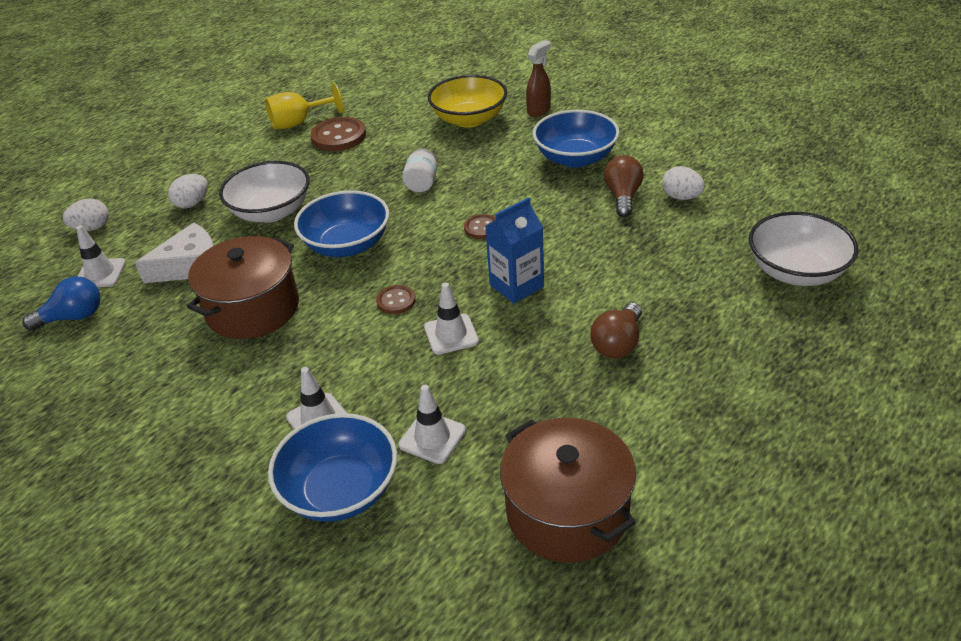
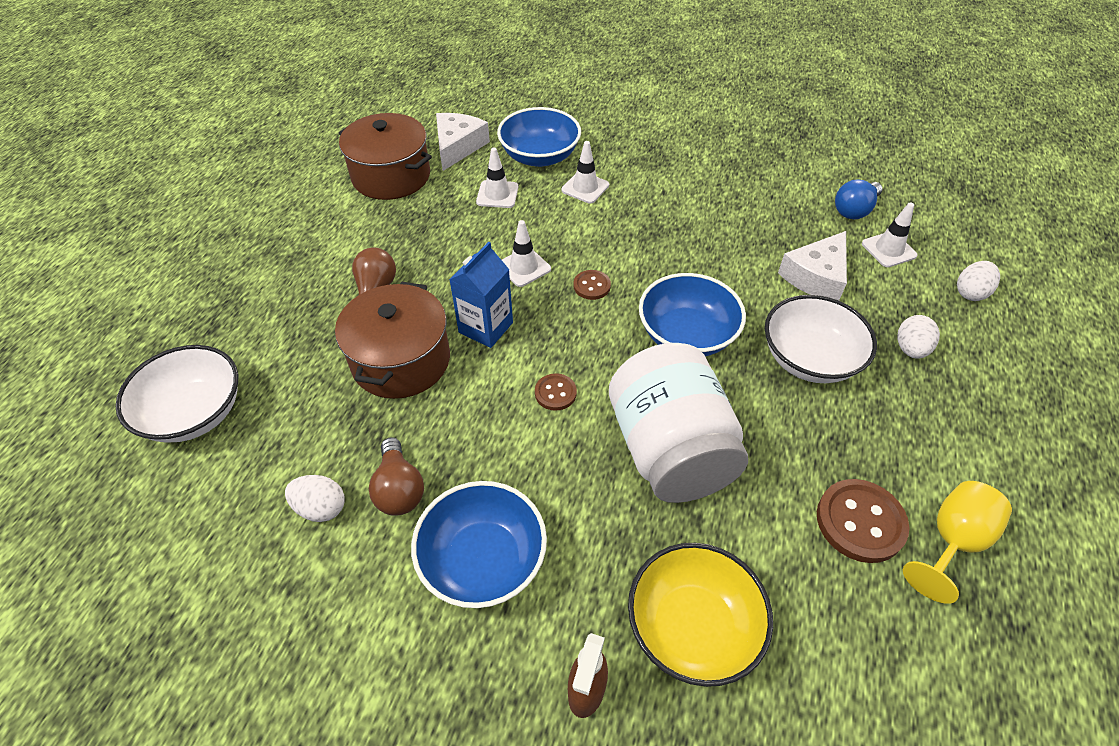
camera: 155 degrees right, 10 degrees up
brown pot [187,236,299,339] -> brown pot moved to [335,282,450,399]
white jar [402,149,437,193] -> white jar [609,343,748,503], size x2.46
none -> white cheese [436,113,490,171]

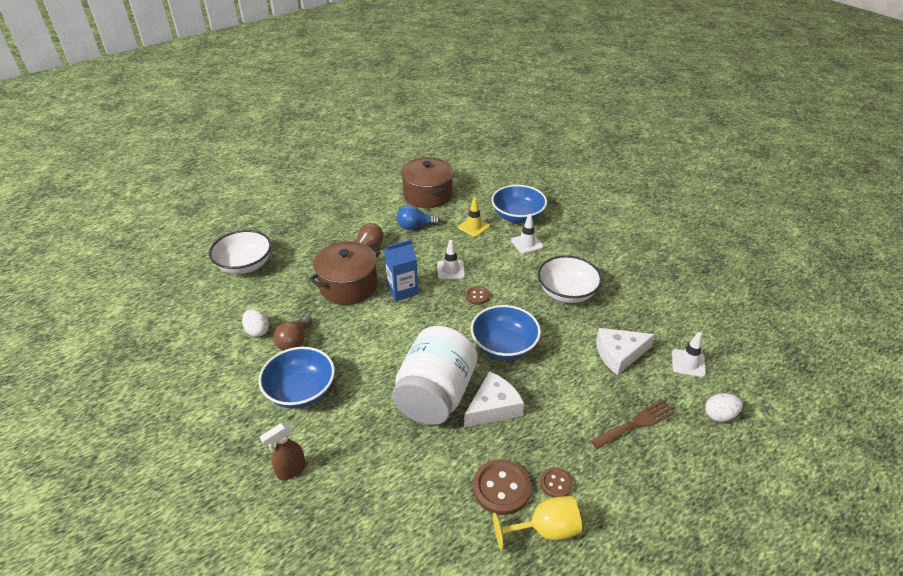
camera: 35 degrees right, 10 degrees down
white cheese [436,113,490,171] -> white cheese moved to [464,371,524,427]
white traffic cone [476,148,519,208] -> yellow traffic cone [458,198,490,237]
brown button [535,373,577,411] -> brown button moved to [540,468,573,498]
yellow bowl [628,543,773,687] -> none
white bowl [765,295,877,383] -> white bowl moved to [538,255,602,303]
blue light bulb [835,179,882,219] -> blue light bulb moved to [397,205,440,230]
white egg [897,315,940,359] -> brown fork [591,400,675,449]

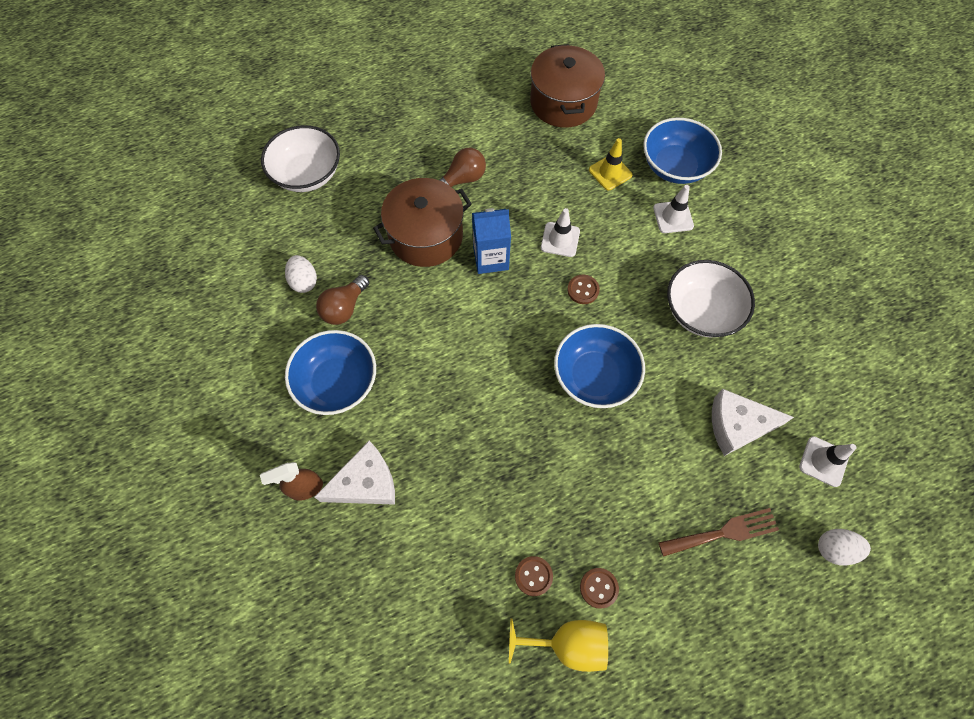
camera: 15 degrees right, 25 degrees up
white jar [392,326,477,425] -> none
blue light bulb [397,205,440,230] -> none
white cheese [464,371,524,427] -> white cheese moved to [314,441,395,505]
brown button [473,459,531,515] -> brown button [515,556,553,596], size x0.56

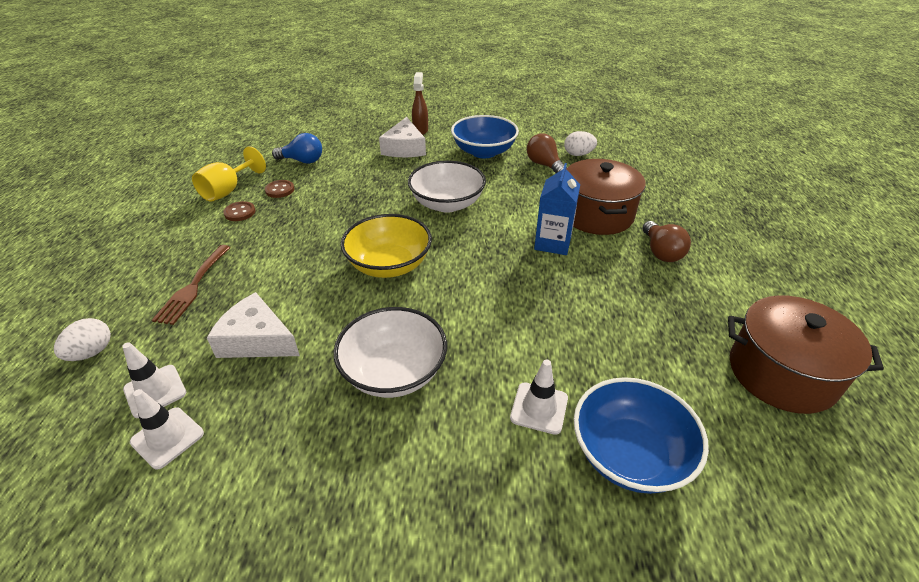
camera: 115 degrees right, 25 degrees down
white bowl [261,125,340,192] -> white bowl moved to [408,161,486,213]
white traffic cone [541,208,580,257] -> white traffic cone moved to [130,389,204,470]
blue bowl [554,324,645,408] -> yellow bowl [341,214,432,278]
brown button [567,275,600,304] -> none
yellow traffic cone [589,138,632,190] -> none
white cheese [712,389,794,456] -> white cheese turned 90 degrees counterclockwise [207,292,300,358]
none -> blue light bulb [272,133,322,164]

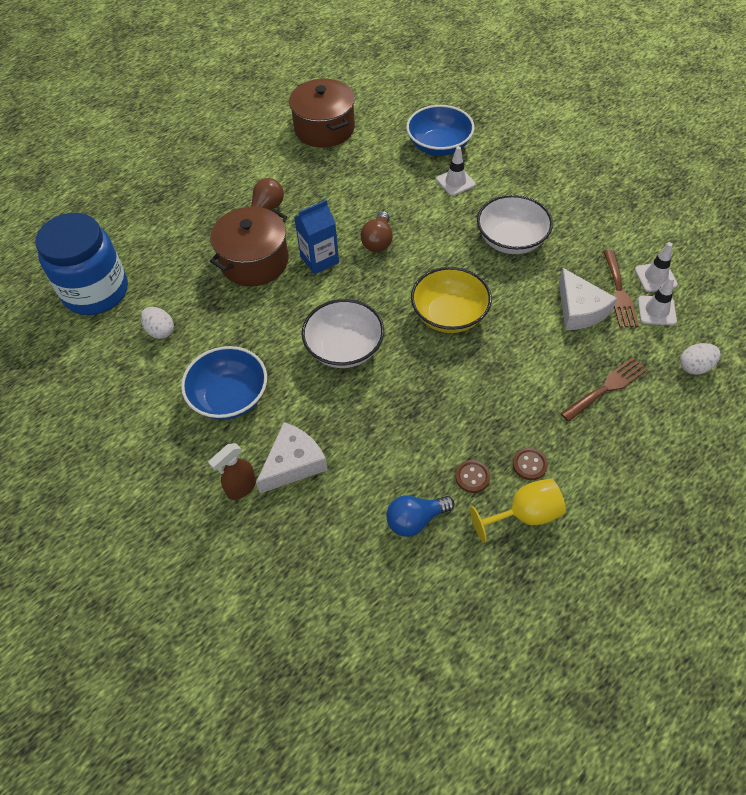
camera: 135 degrees left, 15 degrees up
blue light bulb [272,133,322,164] -> blue light bulb turned 75 degrees counterclockwise [386,495,454,537]
brown light bulb [527,133,567,173] -> brown light bulb moved to [360,211,393,252]
none -> blue jar [35,213,128,315]
none -> brown fork [604,250,639,328]

